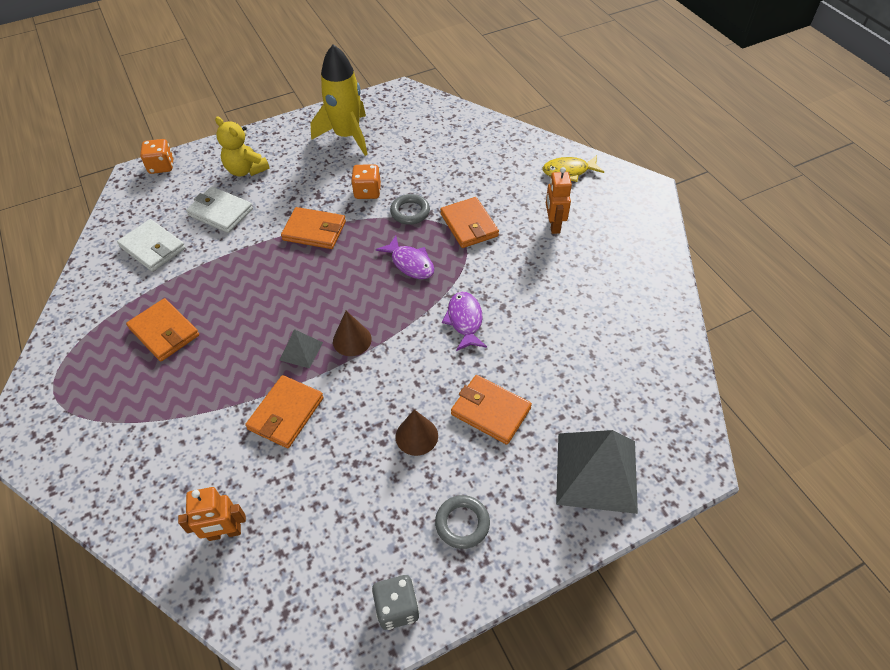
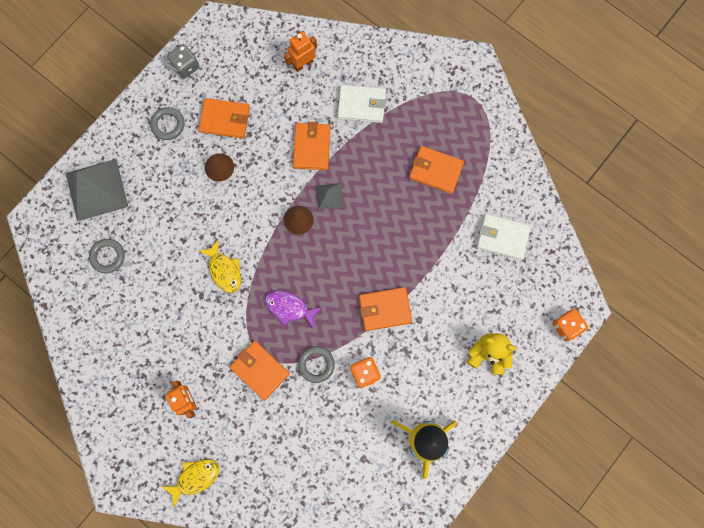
camera: 155 degrees right, 25 degrees up
white wallet [186,186,253,233] -> white wallet moved to [337,85,386,123]
purple fish [442,292,487,351] -> yellow fish [199,239,241,293]
orange wallet [451,375,532,445] -> orange wallet moved to [199,98,250,138]
none -> grey ring [89,239,125,274]

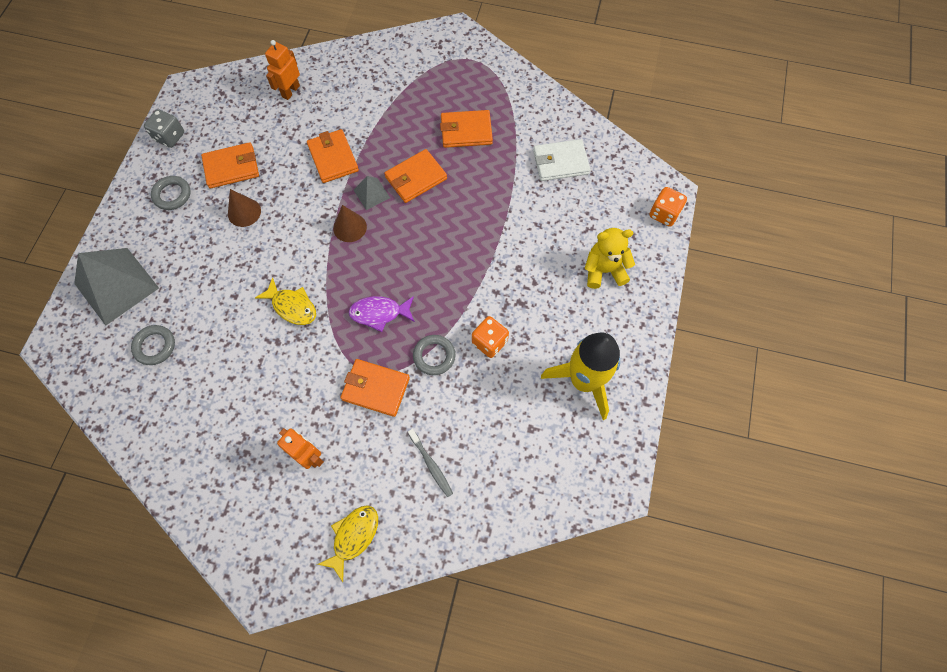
camera: 25 degrees left, 10 degrees down
white wallet [337,85,386,123] -> none
orange wallet [359,287,412,331] -> orange wallet moved to [384,149,447,203]
none -> grey toothbrush [408,429,453,497]

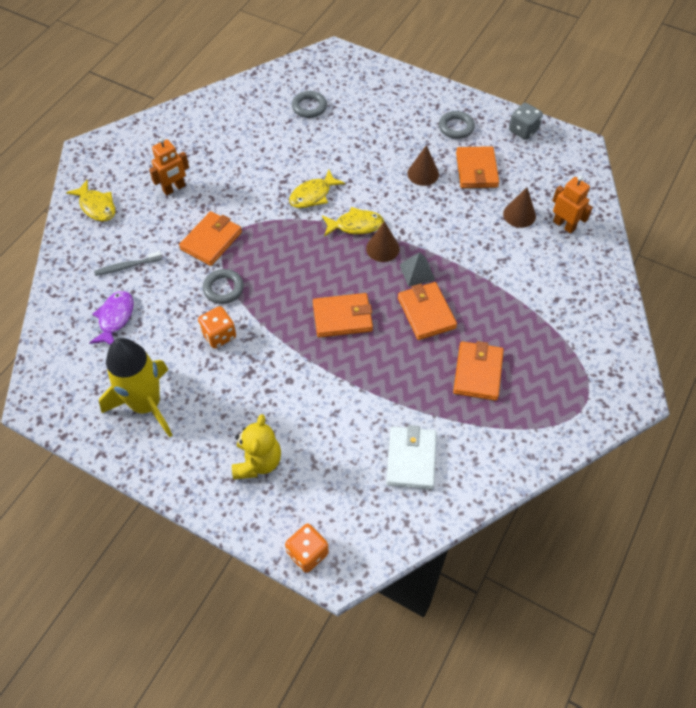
camera: 105 degrees right, 10 degrees down
grey pyramid [74,248,159,326] -> none
orange wallet [307,129,359,183] -> orange wallet moved to [313,293,373,337]
purple fish [349,296,415,332] -> purple fish moved to [89,291,133,345]
none -> yellow fish [322,207,384,237]
none -> brown cone [503,187,536,228]

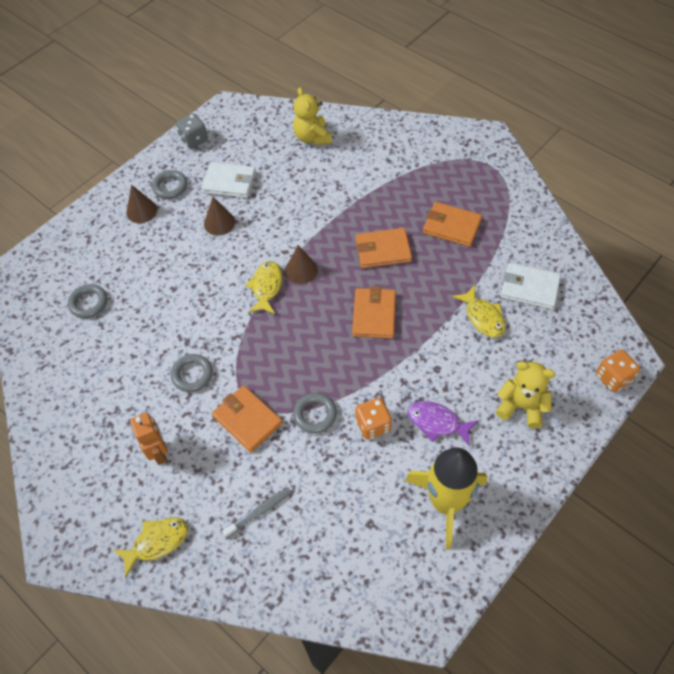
camera: 75 degrees left, 0 degrees up
purple fish [89,291,133,345] -> purple fish moved to [407,401,479,446]
grey toothbrush [94,251,162,276] -> grey toothbrush turned 120 degrees counterclockwise [222,488,292,538]
yellow fish [289,170,345,208] -> yellow fish moved to [452,285,506,338]
grey pyramid [399,252,435,287] -> none
orange wallet [456,146,499,188] -> white wallet [201,162,256,198]
brown cone [503,187,536,228] -> brown cone moved to [126,185,157,223]
orange robot [552,175,593,234] -> yellow teddy bear [293,87,332,145]
none -> grey ring [171,354,213,392]

